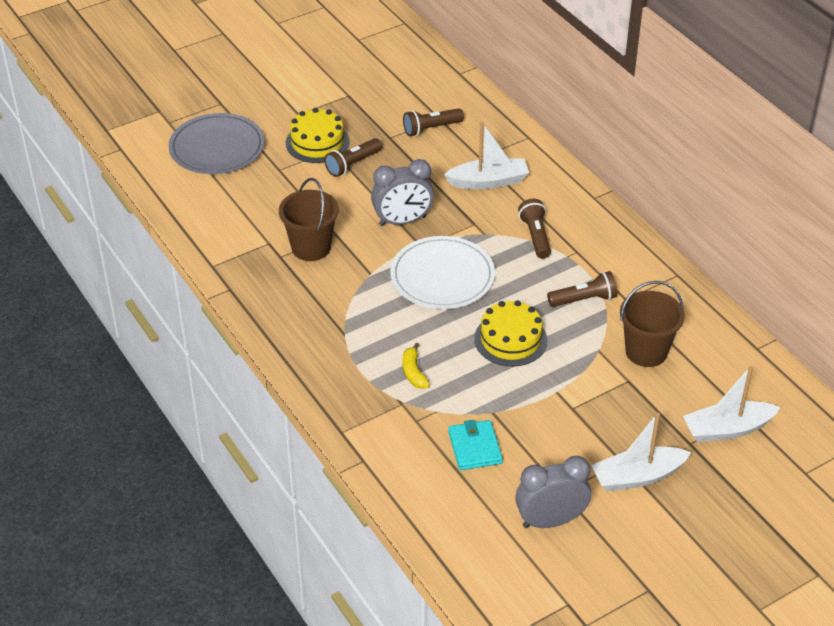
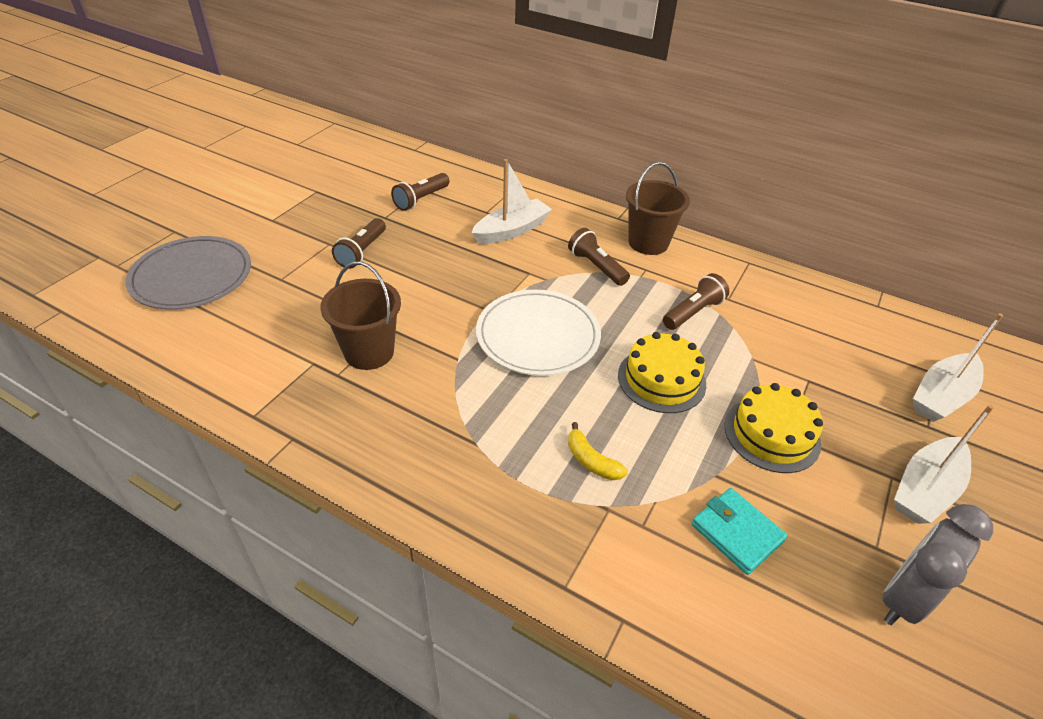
camera: 30 degrees left, 0 degrees up
yellow cake [286,108,350,163] -> yellow cake moved to [725,383,823,473]
grey clock [371,159,434,226] -> none
brown bucket [620,281,685,367] -> brown bucket moved to [626,162,690,255]

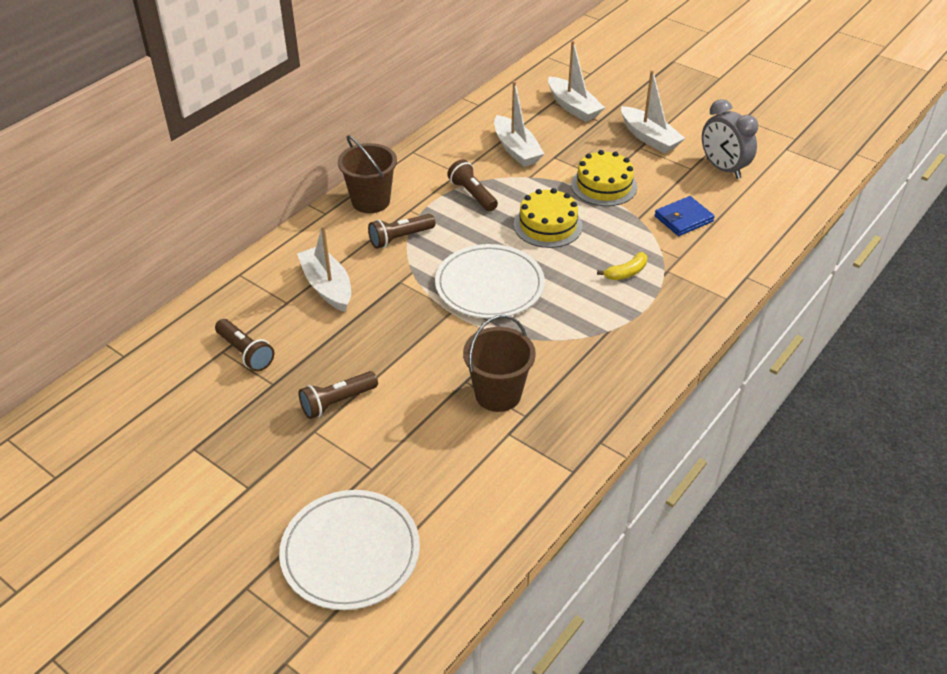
camera: 80 degrees left, 0 degrees up
grey plate [126,236,251,310] -> white plate [279,490,420,610]
brown flashlight [332,218,386,269] -> brown flashlight turned 120 degrees clockwise [299,371,378,419]
turquoise wallet [691,488,787,575] -> blue wallet [654,196,715,236]
none -> white boat [494,81,544,167]

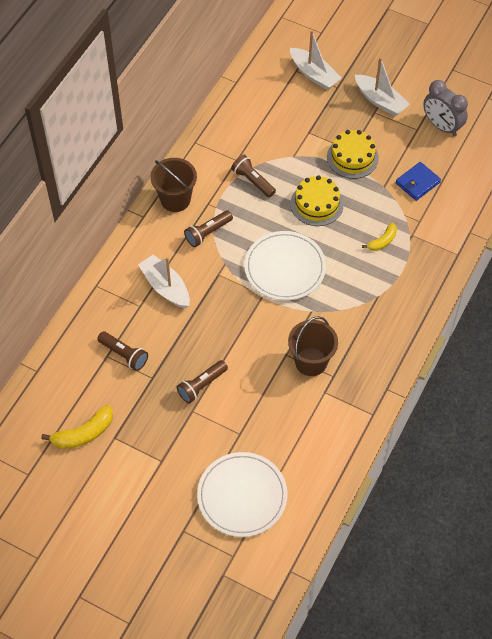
camera: 10 degrees left, 15 degrees up
white boat [494,81,544,167] -> none
none -> yellow banana [41,405,113,449]

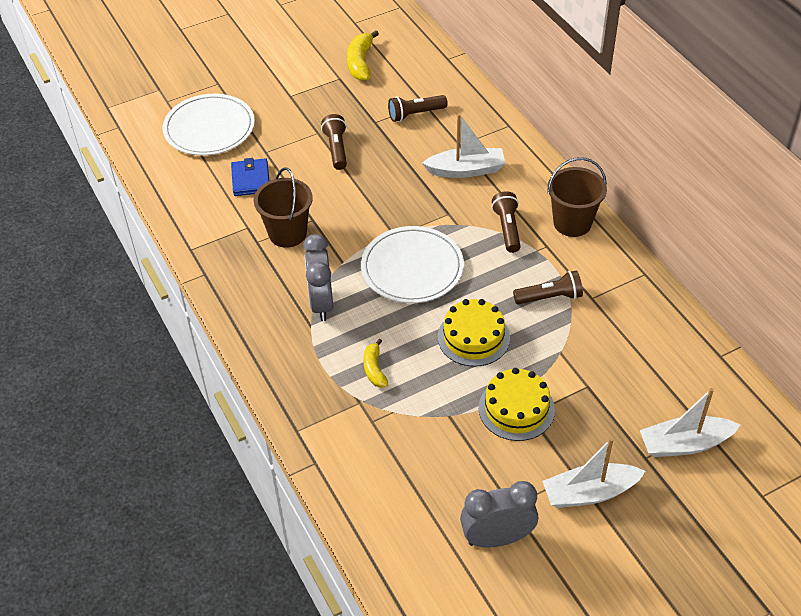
camera: 125 degrees right, 10 degrees down
blue wallet [396,162,441,201] -> blue wallet moved to [231,158,269,196]
none -> grey clock [303,234,333,321]

